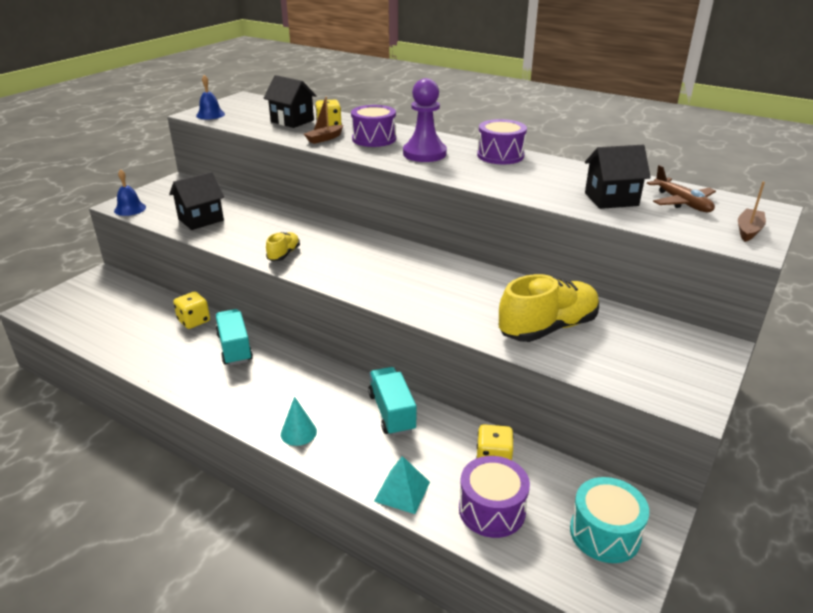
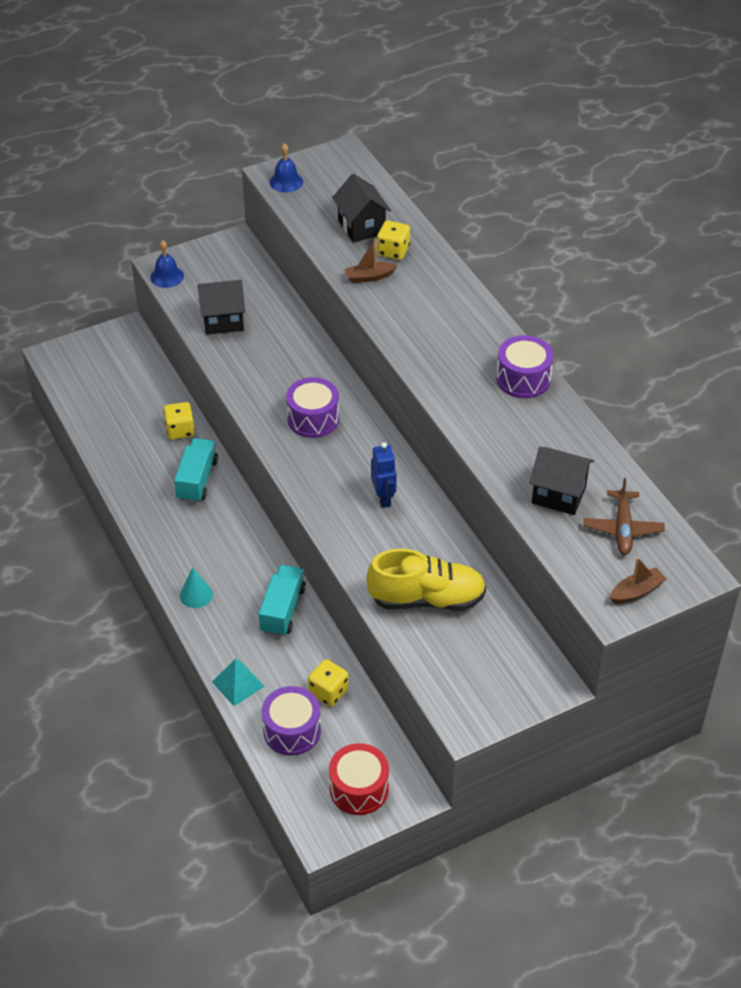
camera: 30 degrees right, 15 degrees up
yellow shoe [266,232,300,261] -> none
purple drum [351,105,396,147] -> purple drum moved to [286,377,339,438]
purple pawn [403,78,447,162] -> none
turquoise drum [570,477,649,563] -> red drum [329,743,389,815]
none -> blue robot [371,442,397,508]

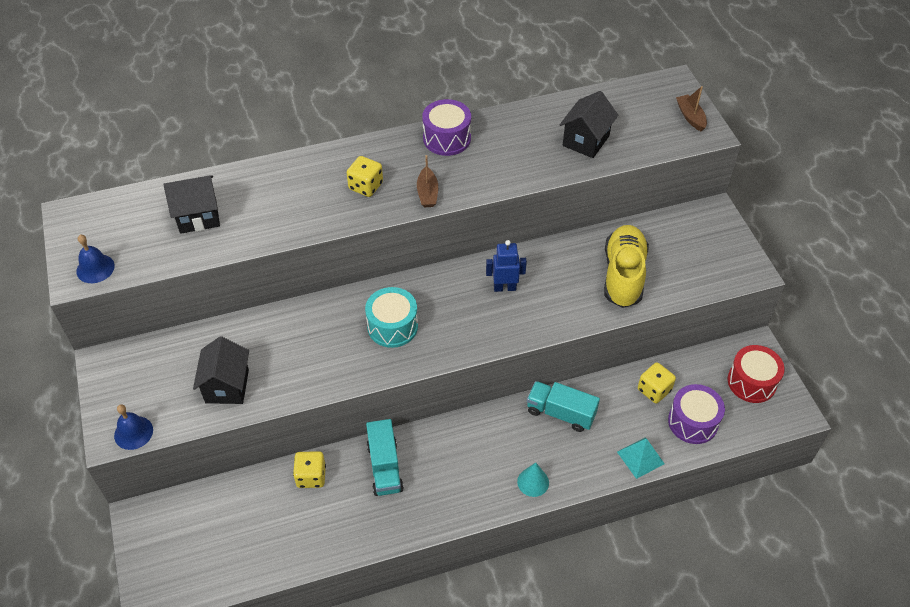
camera: 80 degrees left, 5 degrees up
turquoise truck [174,438,218,503] -> turquoise truck turned 120 degrees counterclockwise [366,419,404,496]
purple drum [286,377,339,438] -> turquoise drum [365,287,418,348]
brown boat [345,239,398,283] -> brown boat moved to [417,155,438,207]
yellow dice [377,221,410,260] -> yellow dice moved to [347,156,383,197]
brown plane [583,478,665,555] -> none

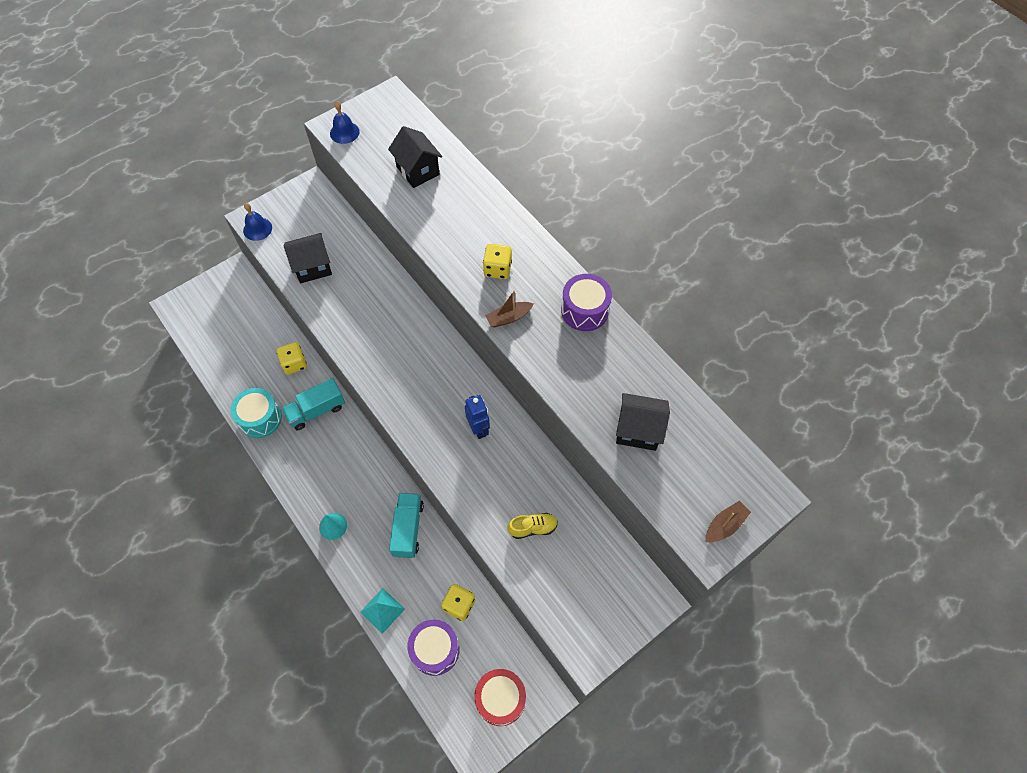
camera: 70 degrees right, 10 degrees up
turquoise drum [365,287,418,348] -> turquoise drum moved to [230,388,282,438]
yellow shoe [604,225,649,308] -> yellow shoe [507,513,558,539], size x0.50

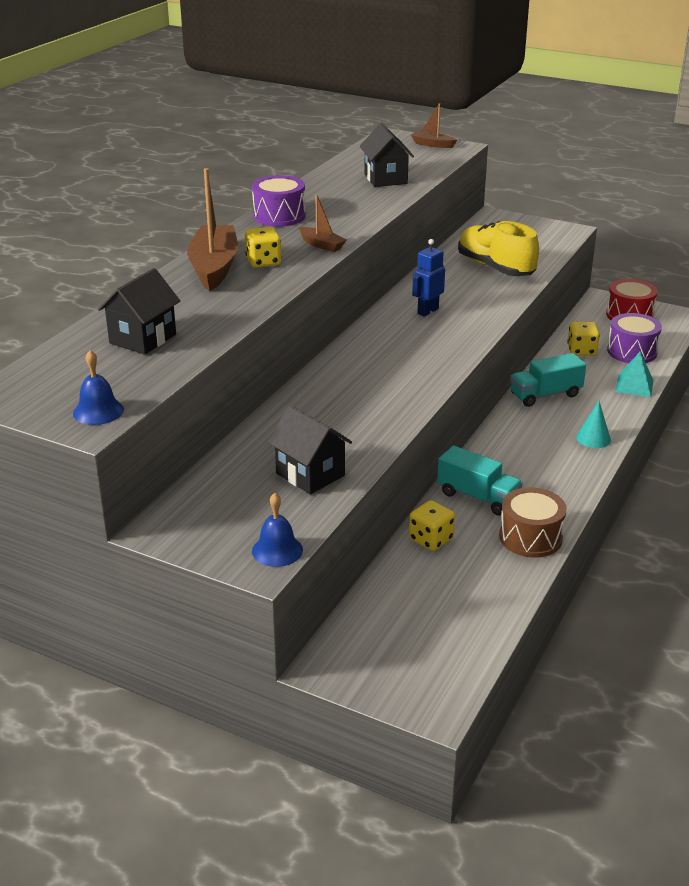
camera: 115 degrees left, 30 degrees down
turquoise drum [230,388,282,438] -> brown drum [499,487,567,558]
yellow shoe [507,513,558,539] -> yellow shoe [458,221,539,276], size x2.01
none -> brown boat [187,168,238,291]

